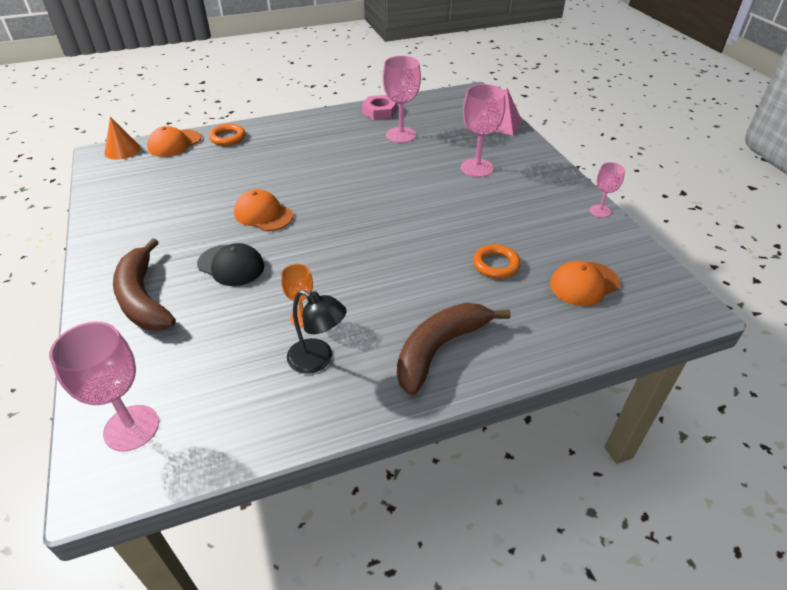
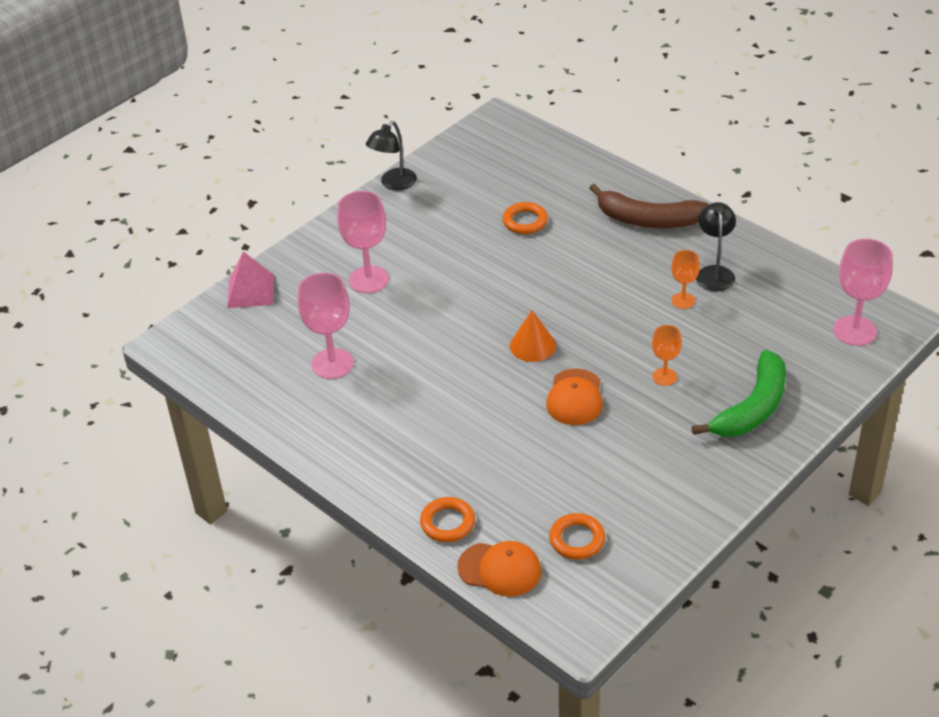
camera: 115 degrees left, 0 degrees up
orange cone [104,117,141,160] -> orange cone moved to [510,311,556,362]
brown banana [113,238,176,331] -> green banana [692,350,786,437]
black cap [197,243,264,286] -> orange goblet [652,325,682,386]
pink nut [362,95,398,120] -> none
orange cap [550,261,620,306] -> none
pink goblet [590,162,625,217] -> black lamp [366,121,417,191]
none -> orange ring [549,513,605,559]

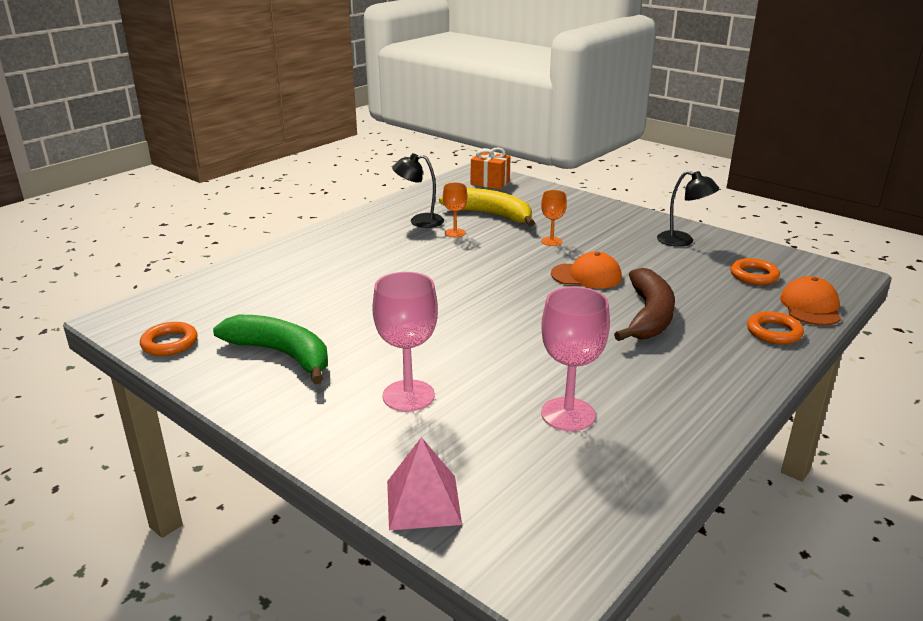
camera: 95 degrees left, 15 degrees down
black lamp [366,121,417,191] -> black lamp moved to [657,171,719,247]
orange ring [503,202,548,234] -> orange ring moved to [140,322,198,356]
orange cone [510,311,556,362] -> none
brown banana [589,184,709,228] -> brown banana moved to [614,268,675,341]
green banana [692,350,786,437] -> green banana moved to [213,315,328,384]
pink goblet [833,239,893,346] -> orange gift [471,148,511,189]
none -> yellow banana [439,188,535,226]

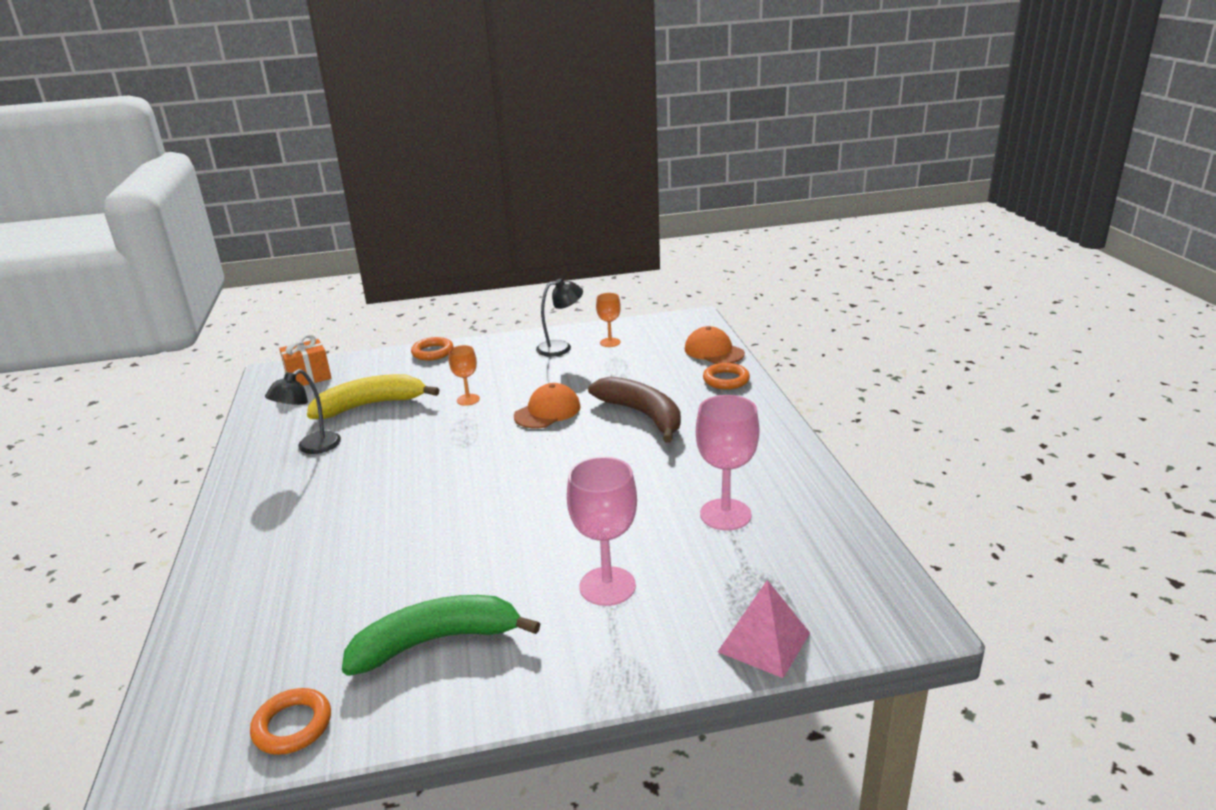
camera: 50 degrees left, 0 degrees up
orange goblet [443,182,467,237] -> orange goblet moved to [596,293,621,347]
orange ring [730,258,780,285] -> orange ring moved to [411,337,453,360]

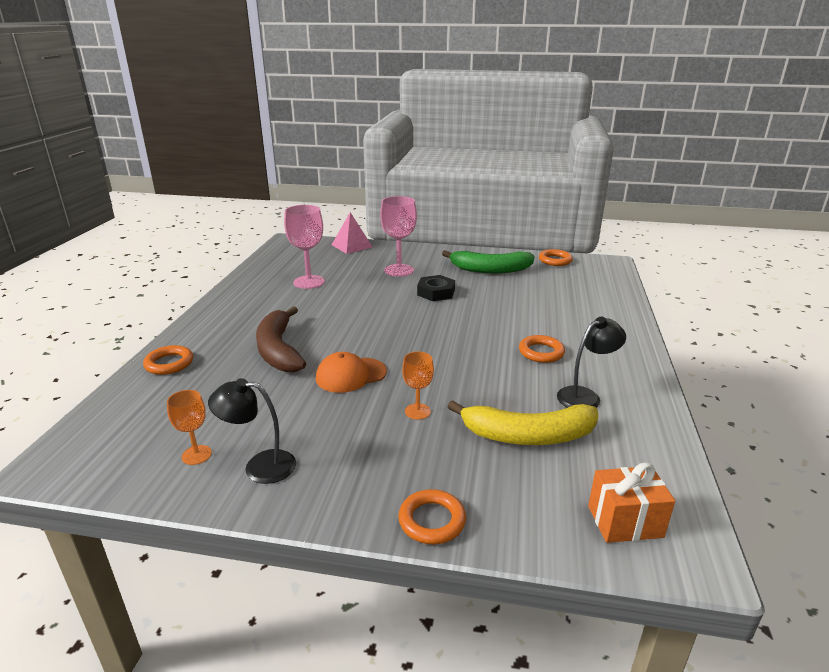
camera: 160 degrees left, 0 degrees up
orange cap [685,326,745,364] -> none
none -> black nut [417,275,455,301]
none -> orange ring [519,335,565,363]

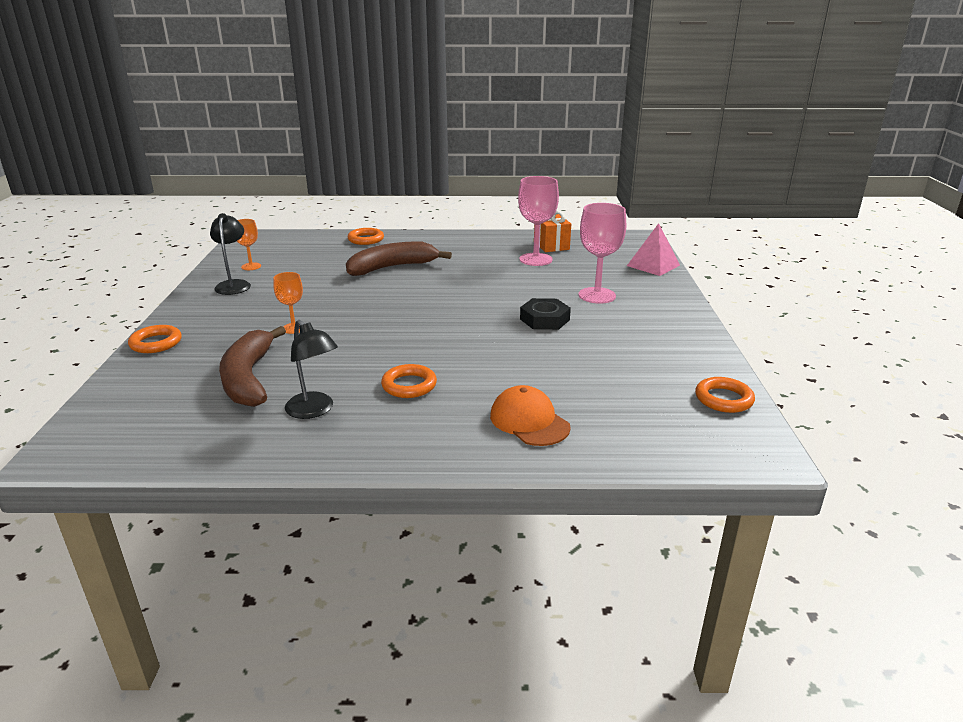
camera: 80 degrees right, 0 degrees up
orange cap [316,352,387,393] -> orange cap moved to [490,385,571,446]
green banana [442,250,535,273] -> none
yellow banana [447,400,599,445] -> brown banana [219,326,286,407]
orange gift [588,462,675,543] -> orange gift moved to [534,211,571,252]

